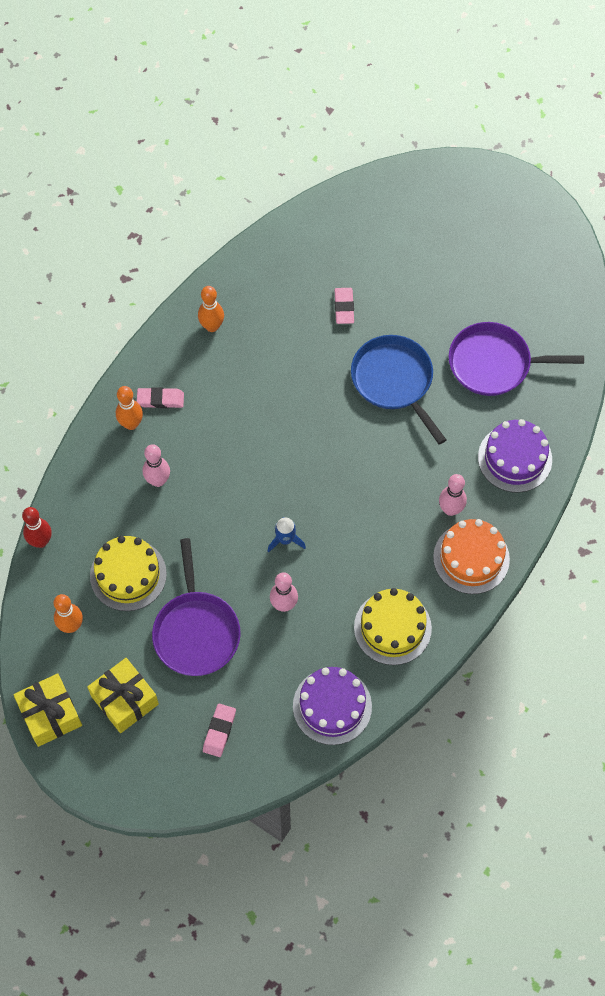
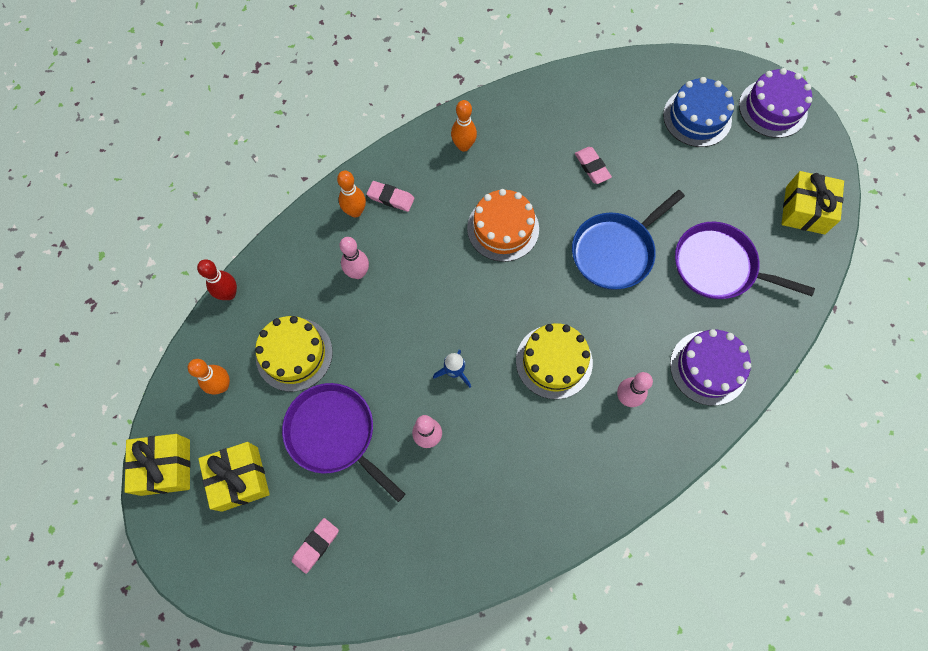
camera: 20 degrees right, 5 degrees up
purple pan [152,538,241,676] -> purple pan turned 120 degrees clockwise [282,383,405,502]
purple cake [293,667,372,745] -> purple cake moved to [739,68,812,138]
pink eraser [335,288,354,324] -> pink eraser turned 45 degrees counterclockwise [575,147,612,184]
blue pan [351,335,446,445] -> blue pan turned 120 degrees counterclockwise [572,190,685,290]
yellow cake [354,588,432,665] -> yellow cake moved to [516,323,593,399]
orange cake [433,519,510,594] -> orange cake moved to [467,189,539,262]
none -> blue cake [663,77,734,147]
none -> yellow gift [782,171,844,234]

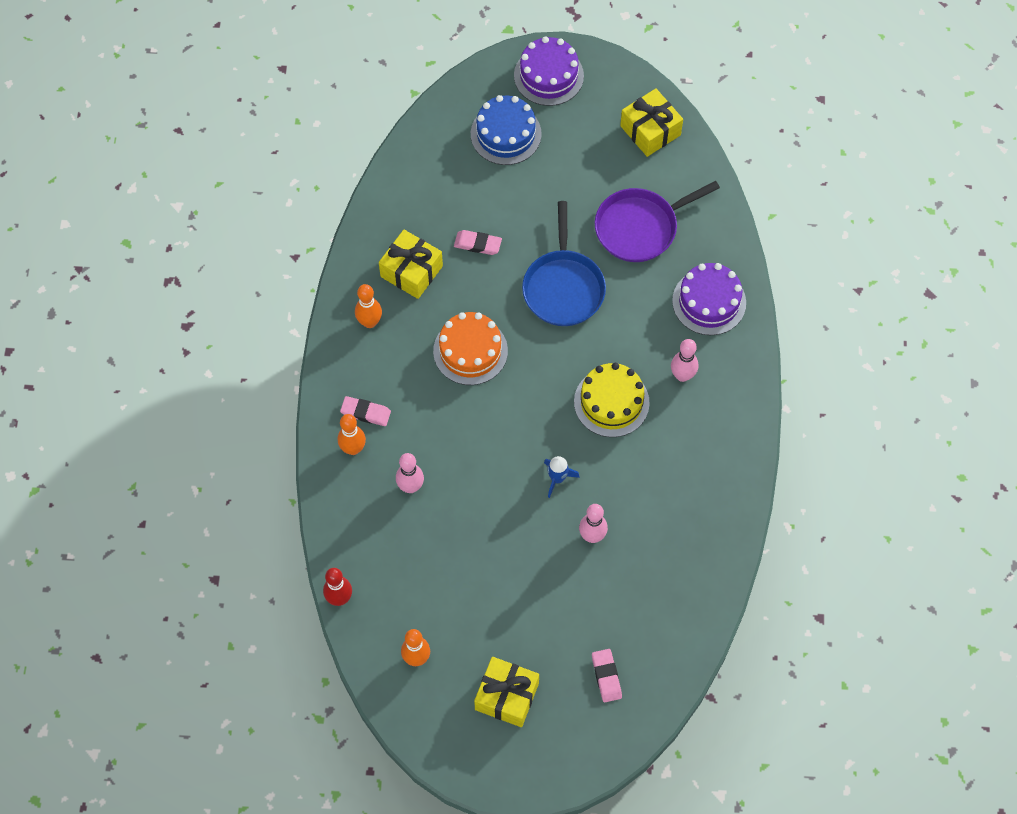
camera: 50 degrees left, 5 degrees down
yellow gift [124,434,191,496] -> yellow gift moved to [379,230,443,299]
yellow cake [255,316,333,392] -> none
purple pan [282,383,405,502] -> none
pink eraser [367,181,414,212] -> pink eraser turned 45 degrees clockwise [340,396,391,426]

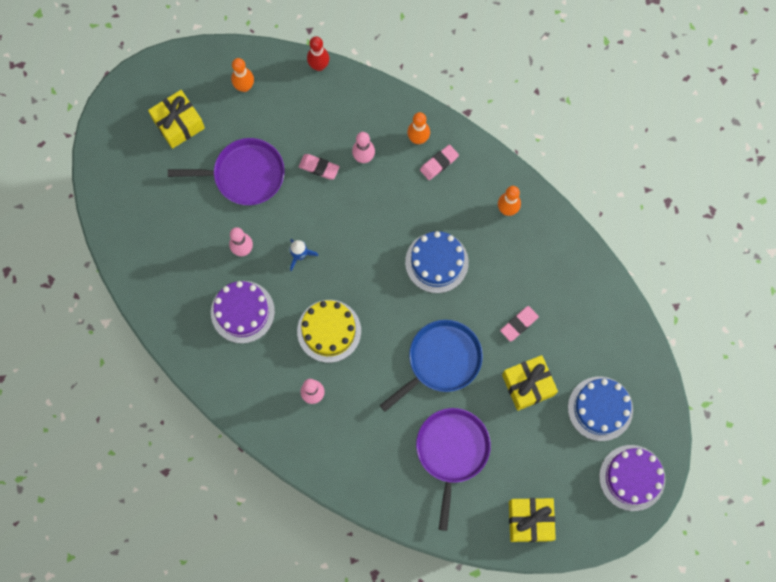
camera: 125 degrees right, 10 degrees up
yellow gift [379,230,443,299] -> yellow gift moved to [502,355,558,411]
orange cake [433,312,508,385] -> blue cake [405,231,469,293]
blue pan [522,201,606,326] -> blue pan turned 105 degrees clockwise [380,320,483,412]
pink eraser [592,649,622,702] -> pink eraser moved to [299,154,340,180]
purple cake [672,263,746,335] -> purple cake moved to [211,281,275,344]
none -> purple pan [168,138,285,205]

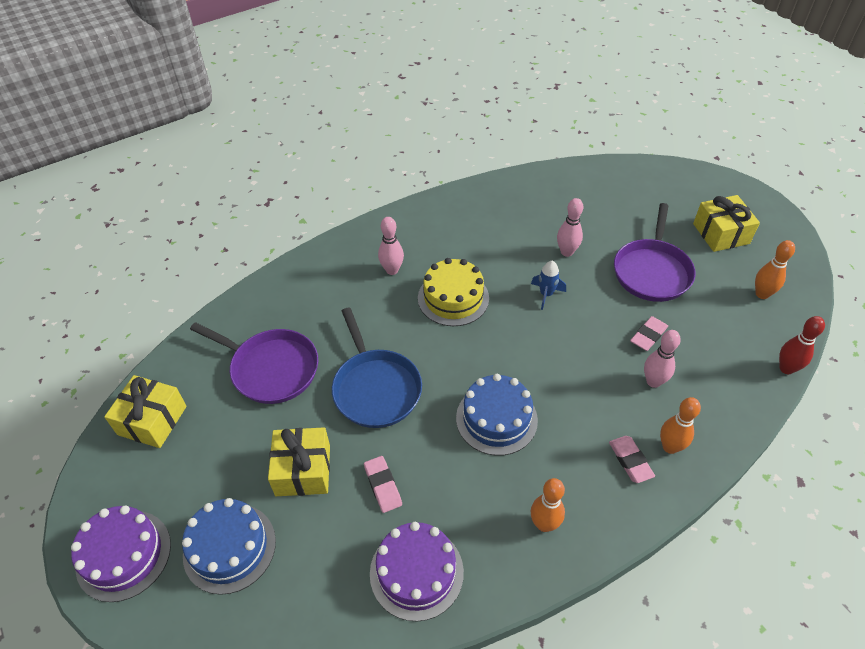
camera: 110 degrees right, 25 degrees down
purple cake [211,281,275,344] -> purple cake moved to [370,522,464,621]

